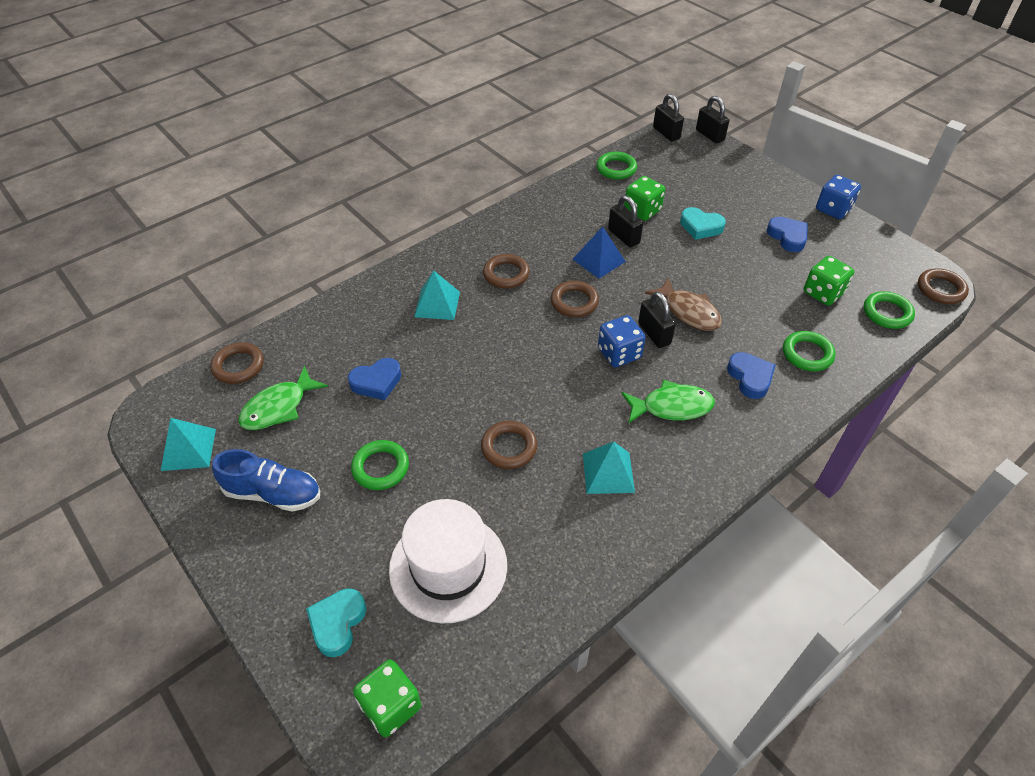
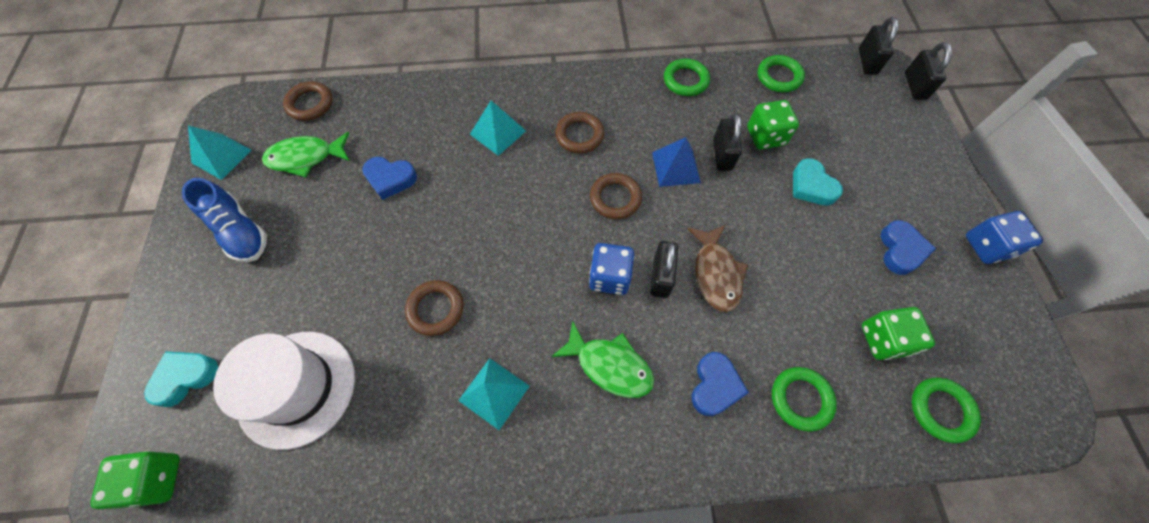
camera: 35 degrees right, 15 degrees up
green ring [351,440,409,490] -> green ring moved to [664,59,710,96]
brown ring [918,268,969,304] -> none

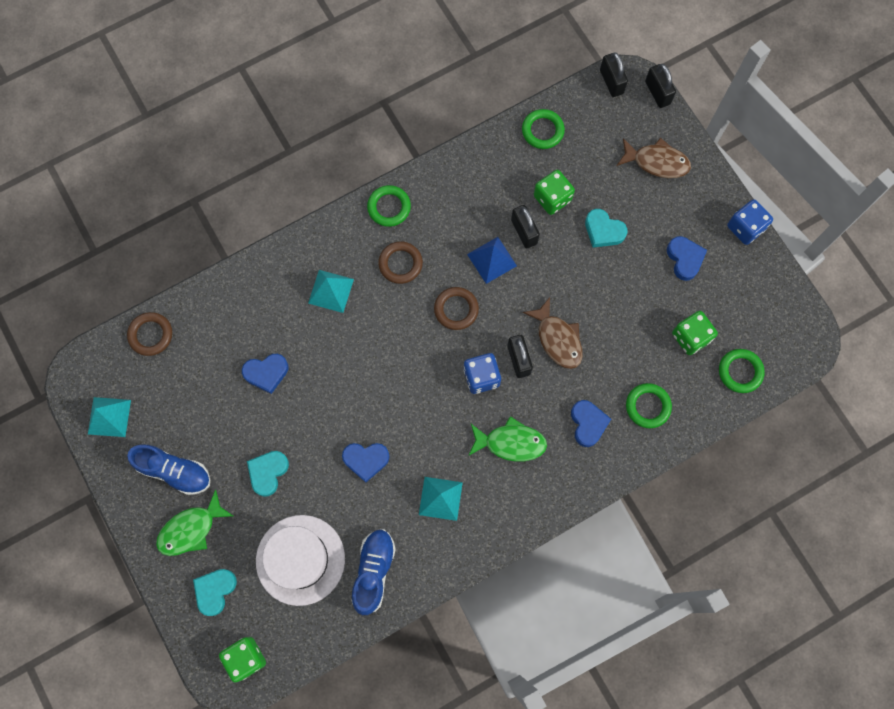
camera: 25 degrees left, 10 degrees up
green fish [262,132,350,177] -> green fish moved to [156,489,233,556]
brown ring [405,280,463,336] -> blue heart [342,443,389,482]
green ring [664,59,710,96] -> green ring moved to [367,185,411,227]
none -> turquoise heart [247,451,289,497]
none -> blue shoe [352,529,396,615]
none -> brown fish [617,138,691,178]

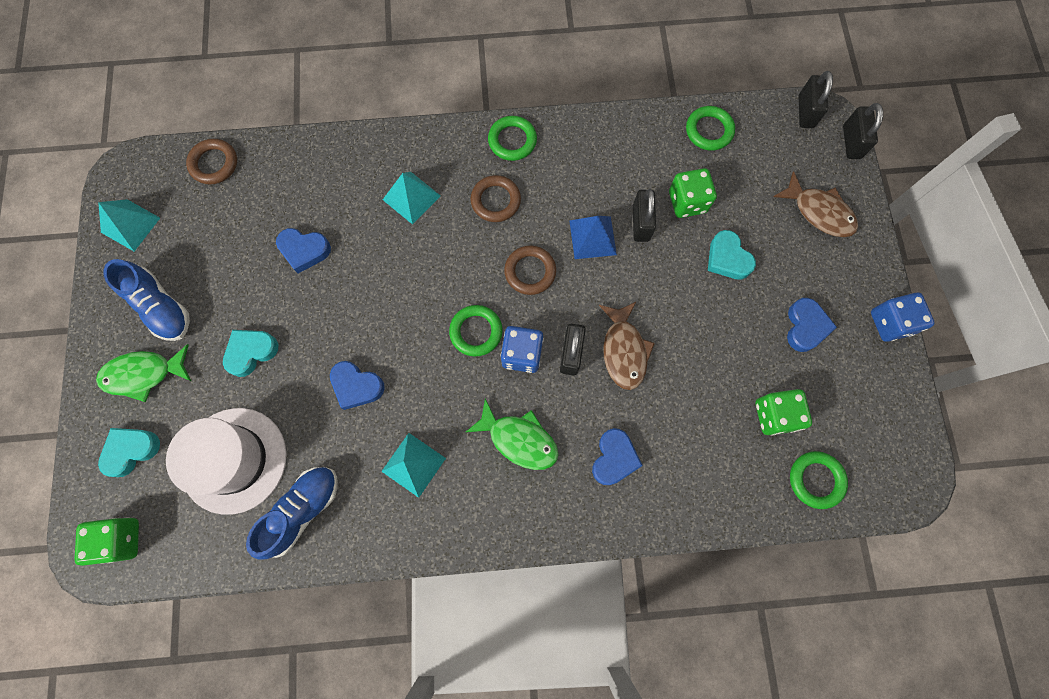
camera: 25 degrees right, 0 degrees up
green ring [626,383,672,428] -> green ring moved to [449,305,503,356]

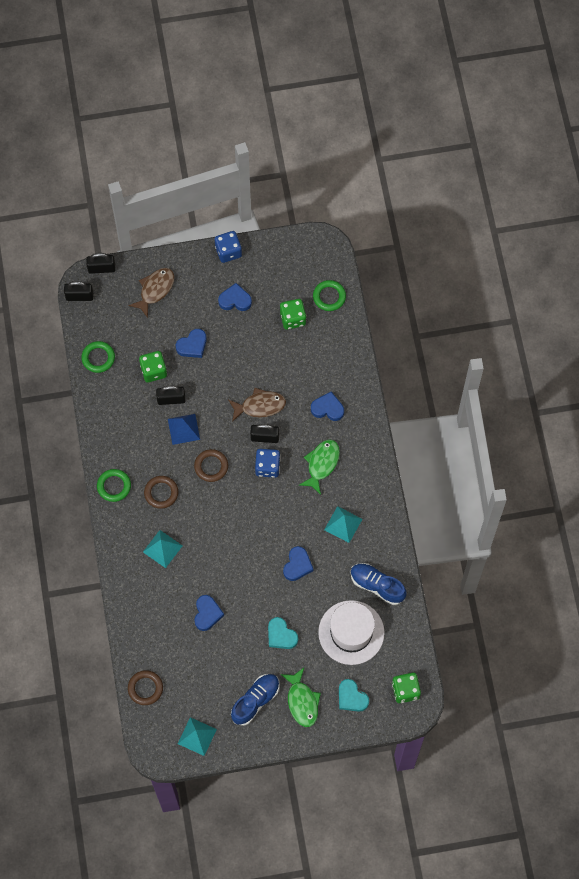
camera: 95 degrees left, 5 degrees down
green ring [449,305,503,356] -> none
turquoise heart [708,230,756,280] -> blue heart [176,329,207,358]

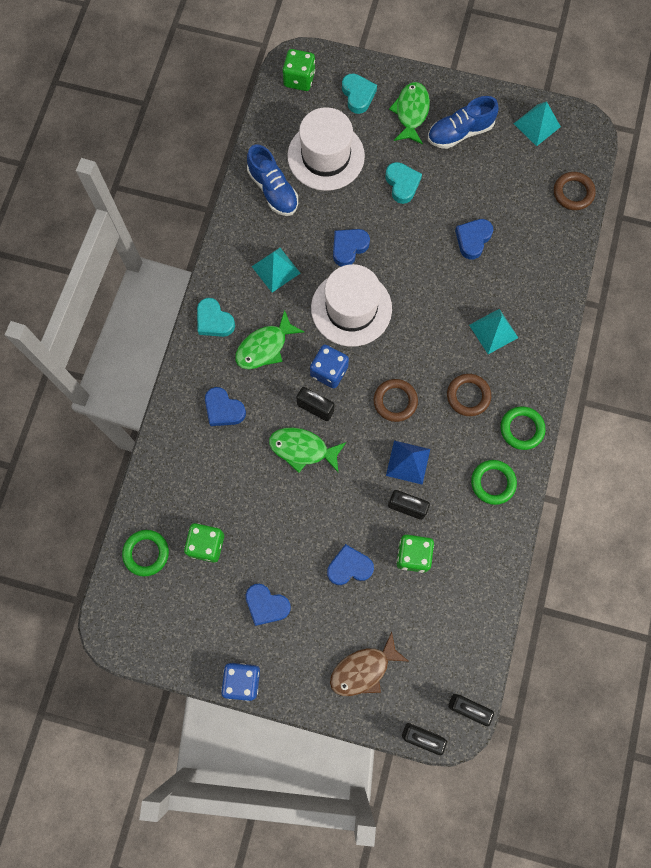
camera: 155 degrees left, 5 degrees up
green ring [81,341,115,373] -> green ring moved to [471,460,517,505]
brown fish [228,388,286,422] -> green fish [269,427,346,473]
none -> turquoise heart [197,298,235,337]
none -> white hat [311,264,392,347]

